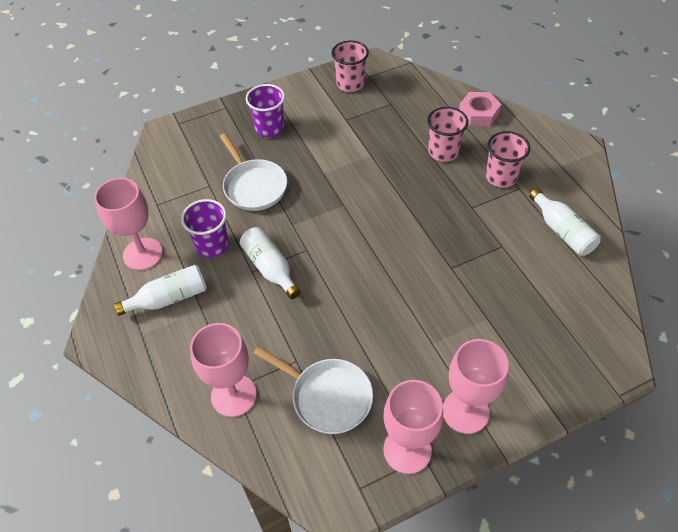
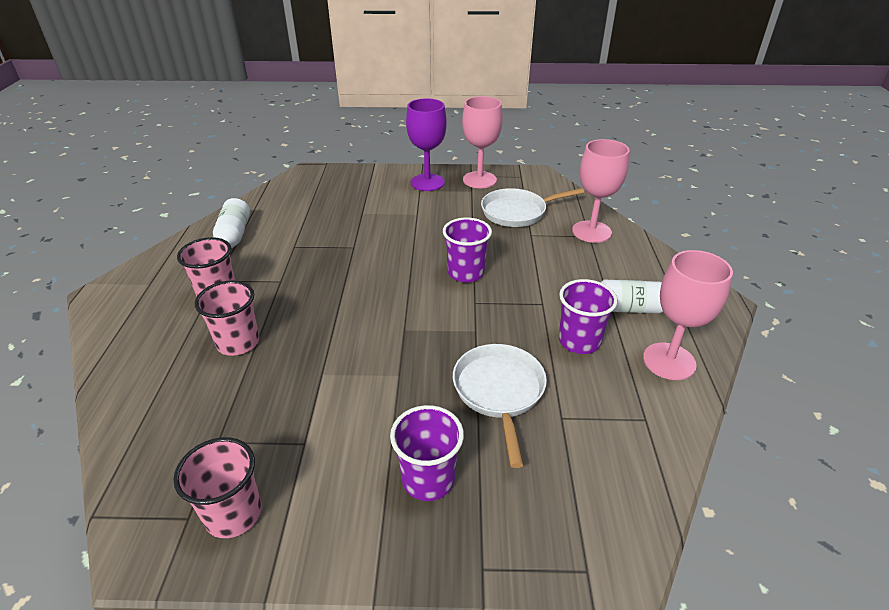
camera: 155 degrees left, 15 degrees down
white bottle [240,227,301,299] -> none
white pan [253,346,373,434] -> white pan turned 75 degrees counterclockwise [481,188,584,227]
pink goblet [443,339,509,434] -> purple goblet [406,98,447,191]
pink nut [459,92,501,126] -> none
none -> purple cup [443,217,492,282]

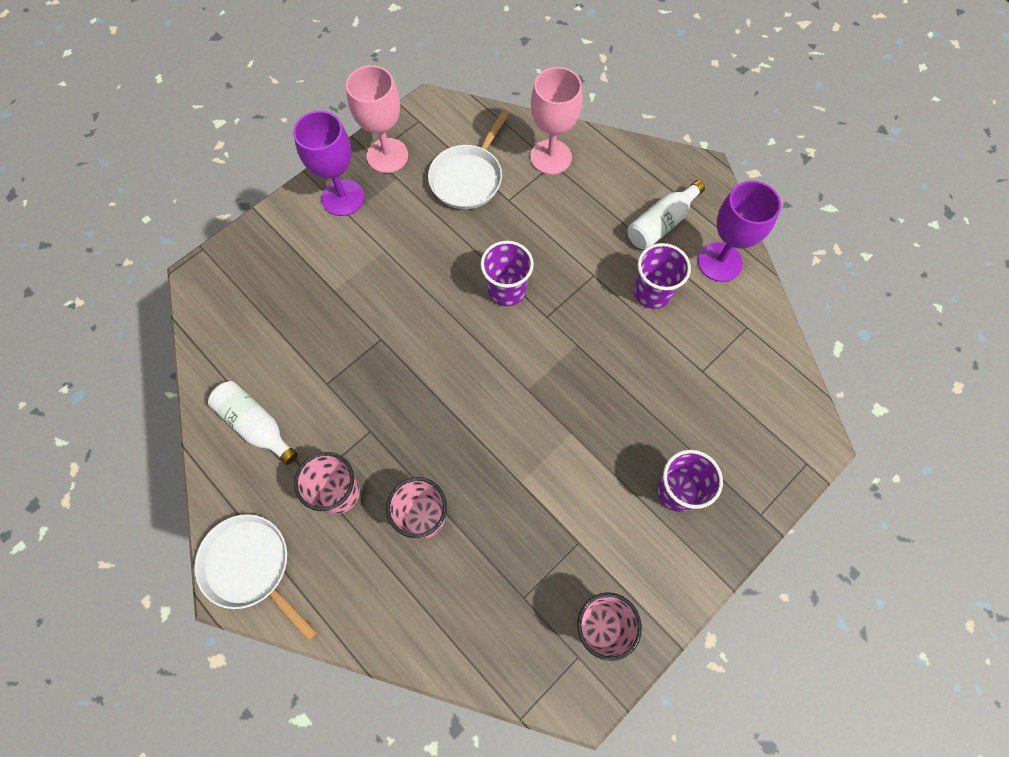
camera: 45 degrees left, 30 degrees up
white pan [453,344,547,468] -> white pan moved to [194,514,317,641]
pink goblet [643,250,733,380] -> purple goblet [698,181,781,282]

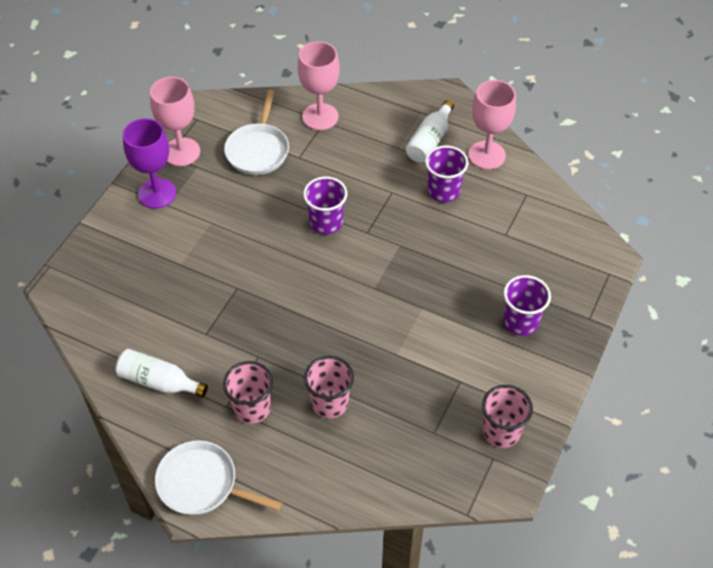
camera: 20 degrees left, 15 degrees down
purple goblet [698,181,781,282] -> pink goblet [468,80,516,169]

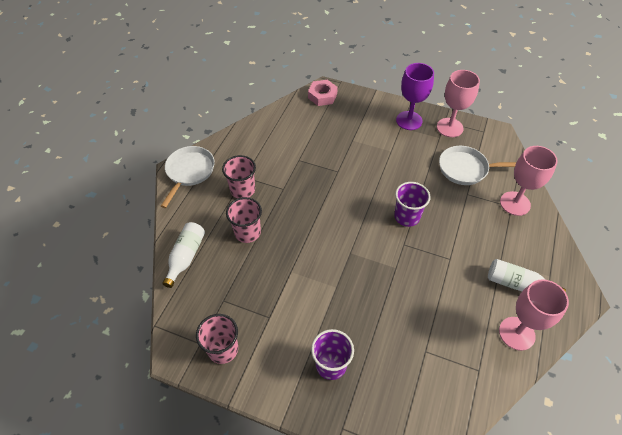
camera: 85 degrees right, 0 degrees up
white bottle [116,349,208,397] -> white bottle moved to [162,222,205,288]
purple cup [425,145,468,203] -> none
none -> pink nut [308,80,338,106]

